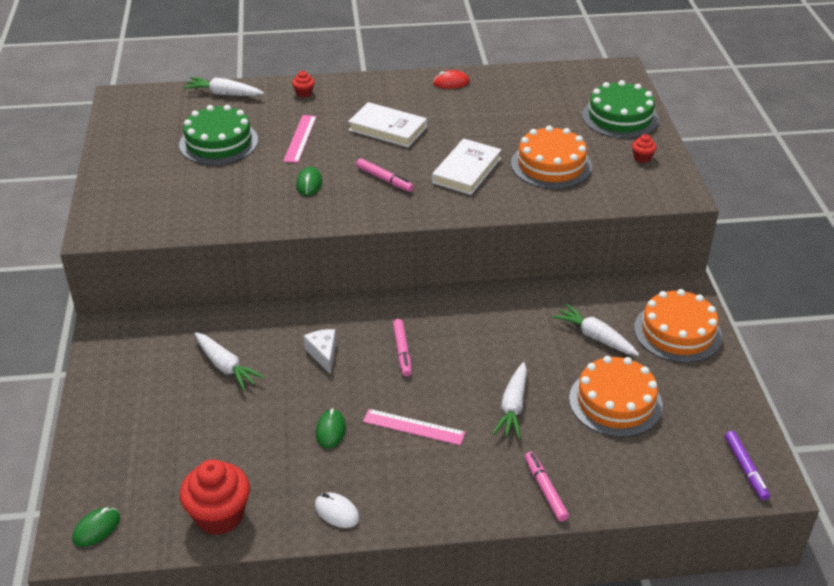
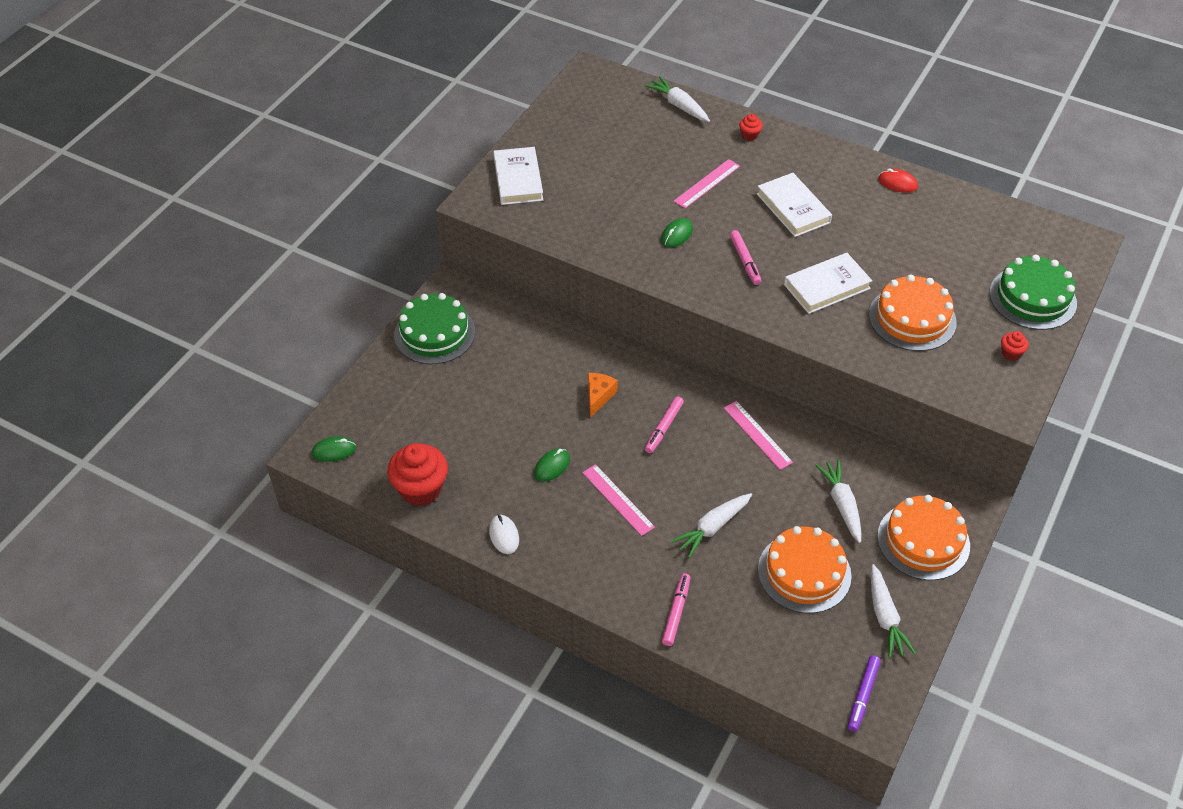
camera: 35 degrees right, 10 degrees up
green cake [179,105,258,165] -> green cake moved to [394,293,475,364]
white carrot [195,332,265,391] -> white carrot moved to [871,564,916,658]
white cheese [303,329,336,375] -> orange cheese [588,373,618,418]
none -> white book [493,147,543,205]
none -> pink ruler [724,401,793,470]

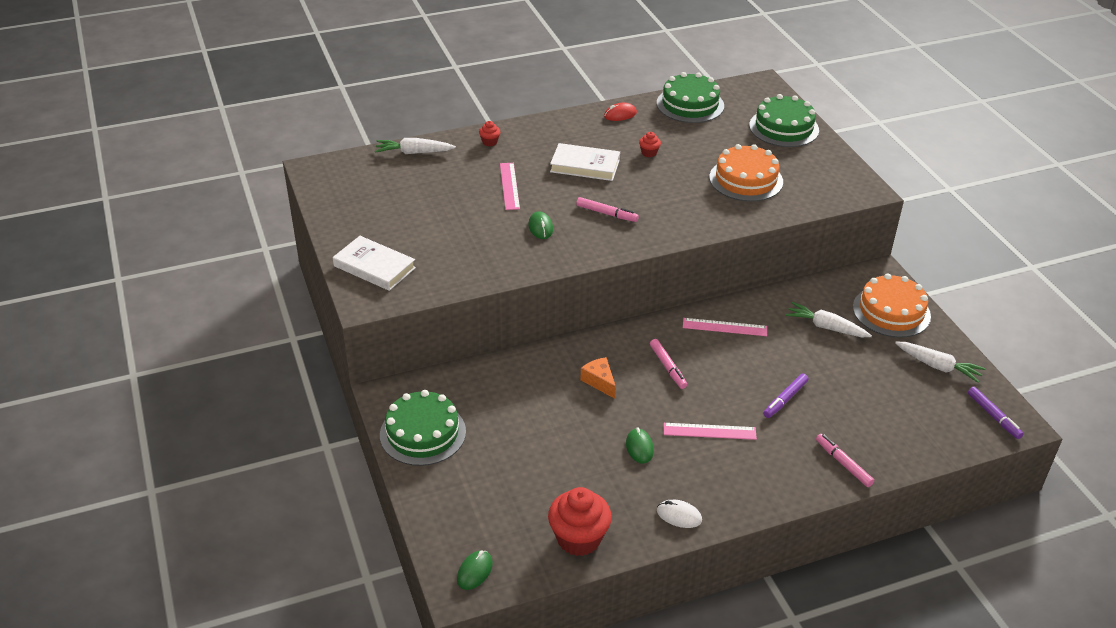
camera: 50 degrees left, 10 degrees down
white carrot [671,493,752,558] -> purple marker [763,374,808,418]
orange cake [758,526,852,613] -> none
white book [784,253,872,314] -> none
red cupcake [1001,331,1028,360] -> red cupcake moved to [639,132,661,157]
none -> green cake [657,72,724,123]

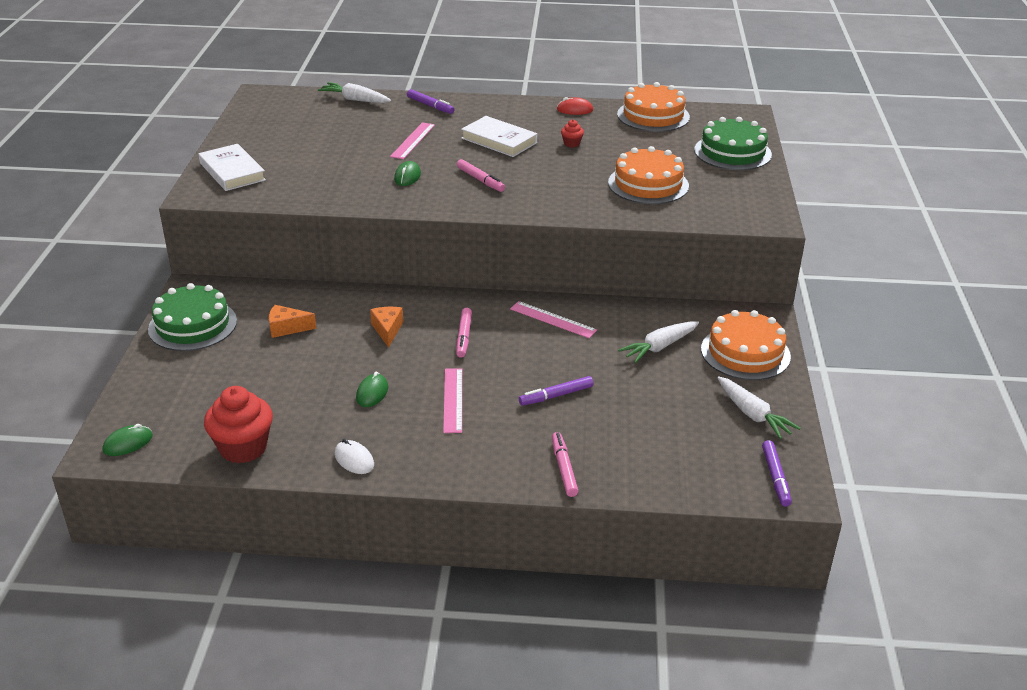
camera: 25 degrees right, 5 degrees down
red cupcake [479,121,500,146] -> purple marker [407,89,454,114]
green cake [657,72,724,123] -> orange cake [617,82,690,132]
pink ruler [664,423,757,440] -> pink ruler turned 60 degrees clockwise [443,368,462,433]
white carrot [785,302,872,337] -> white carrot turned 90 degrees counterclockwise [618,321,699,363]
none -> orange cheese [269,305,316,338]

